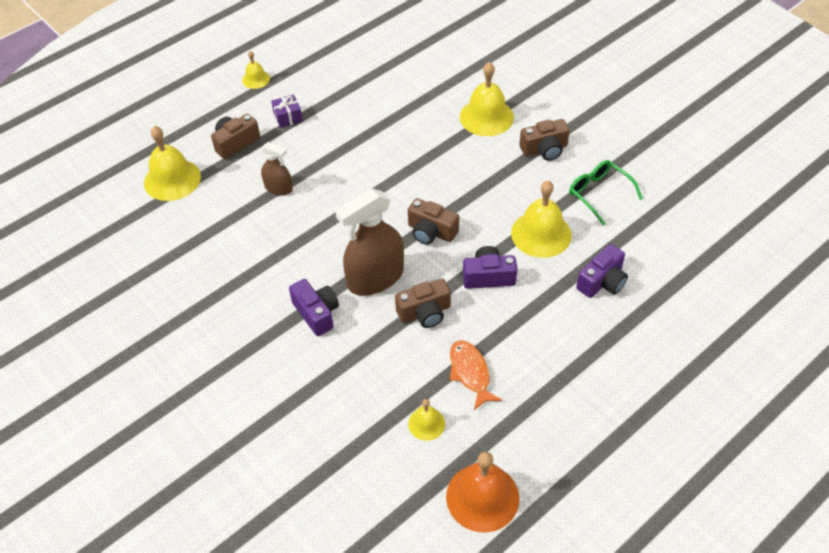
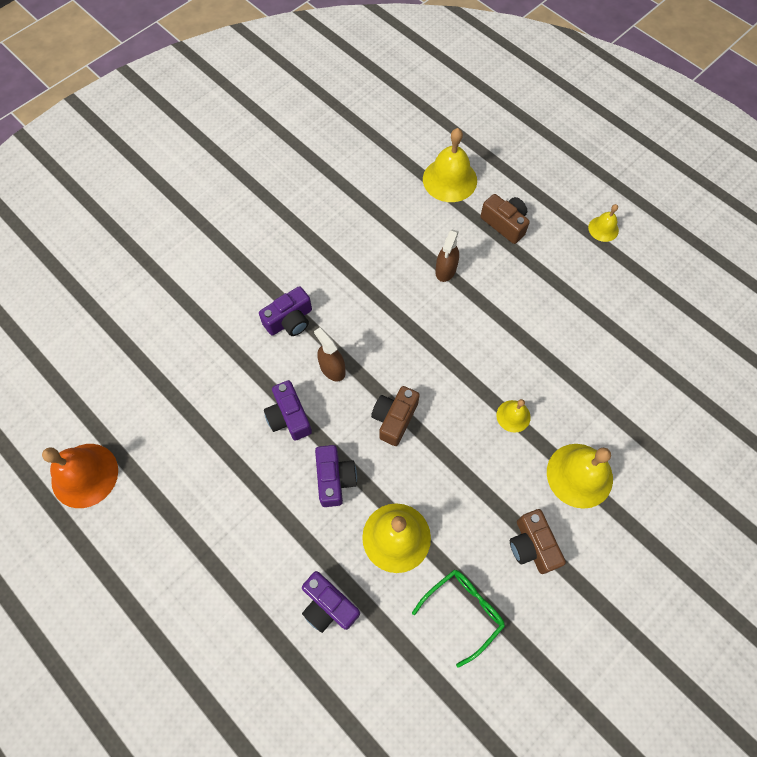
camera: 85 degrees right, 15 degrees up
purple gift [271,94,303,128] -> none
brown spray bottle [335,188,404,296] -> brown spray bottle [314,327,345,382], size x0.53
brown camera [395,278,451,328] -> purple camera [264,380,312,441]
yellow bell [408,399,445,441] -> yellow bell moved to [496,399,531,433]
orange fish [450,340,502,410] -> none

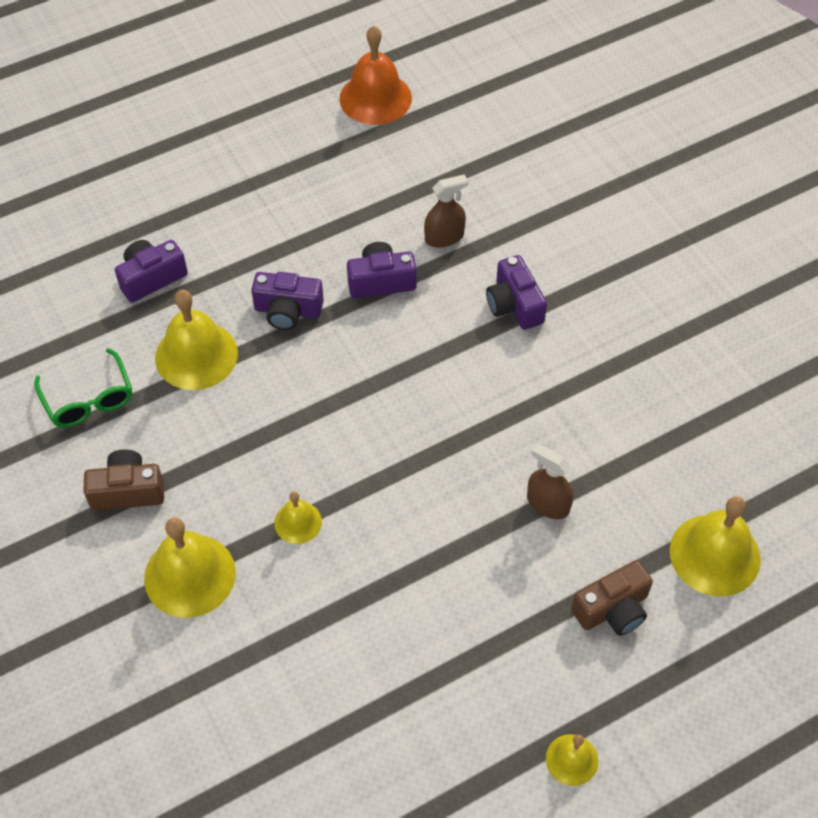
camera: 105 degrees right, 10 degrees down
brown spray bottle [314,327,345,382] -> brown spray bottle moved to [424,174,468,248]
brown camera [371,386,420,446] -> none

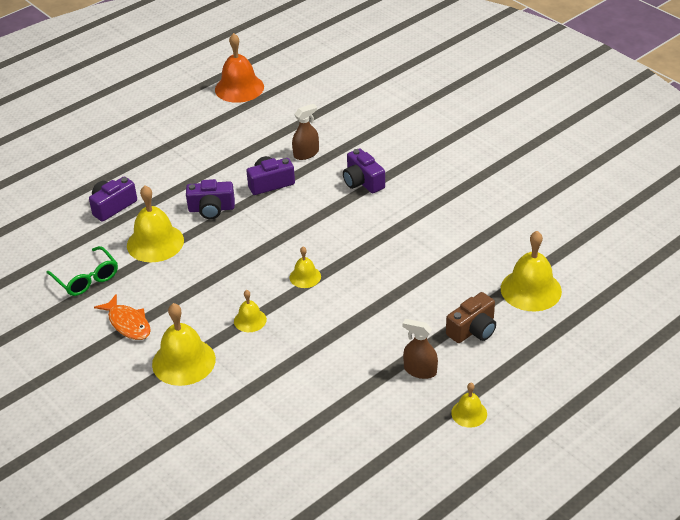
camera: 10 degrees left, 15 degrees down
brown camera [84,449,164,511] -> orange fish [94,294,151,340]
brown spray bottle [527,444,573,519] -> brown spray bottle moved to [403,319,438,379]
none -> yellow bell [289,247,321,288]

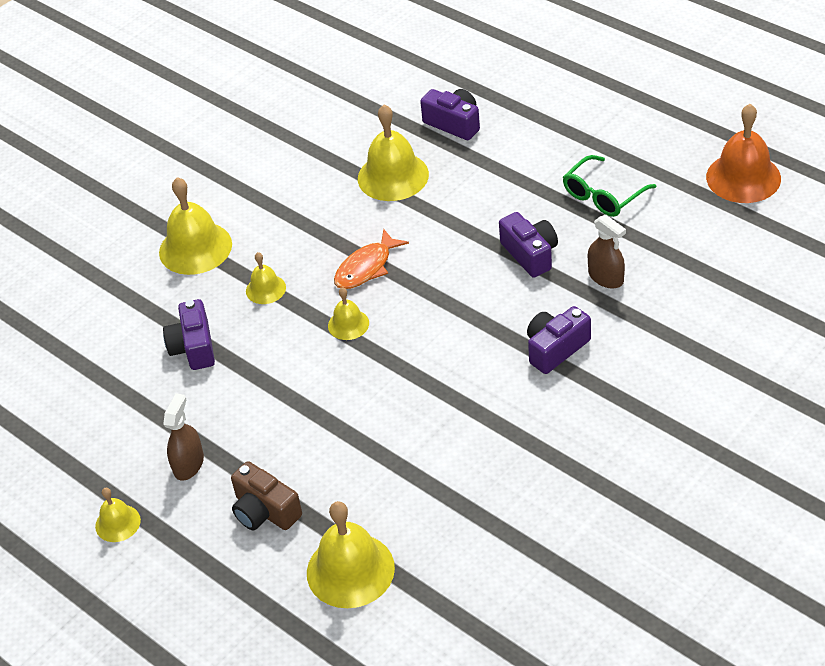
camera: 85 degrees right, 5 degrees up
green glasses [46,246,118,296] -> green glasses moved to [563,155,656,217]
orange fish [94,294,151,340] -> orange fish moved to [334,229,409,289]
purple camera [186,179,235,219] -> purple camera moved to [163,299,215,370]

